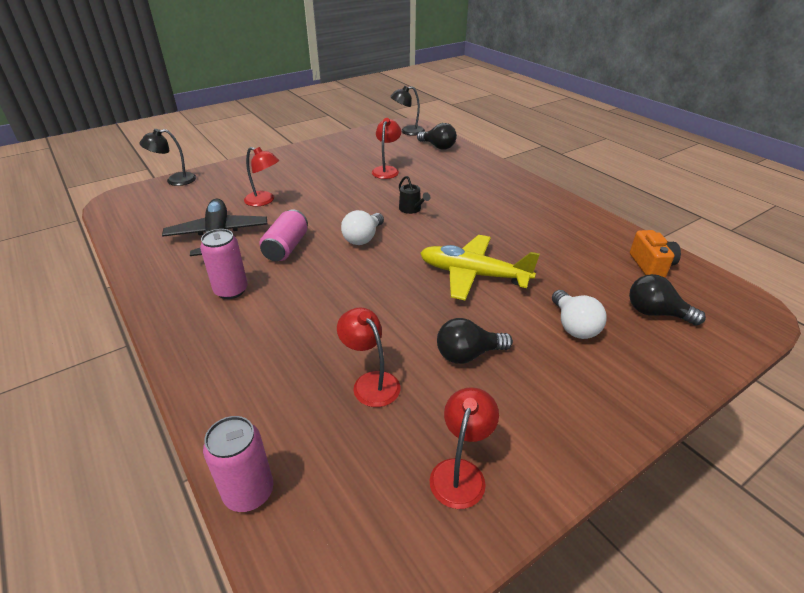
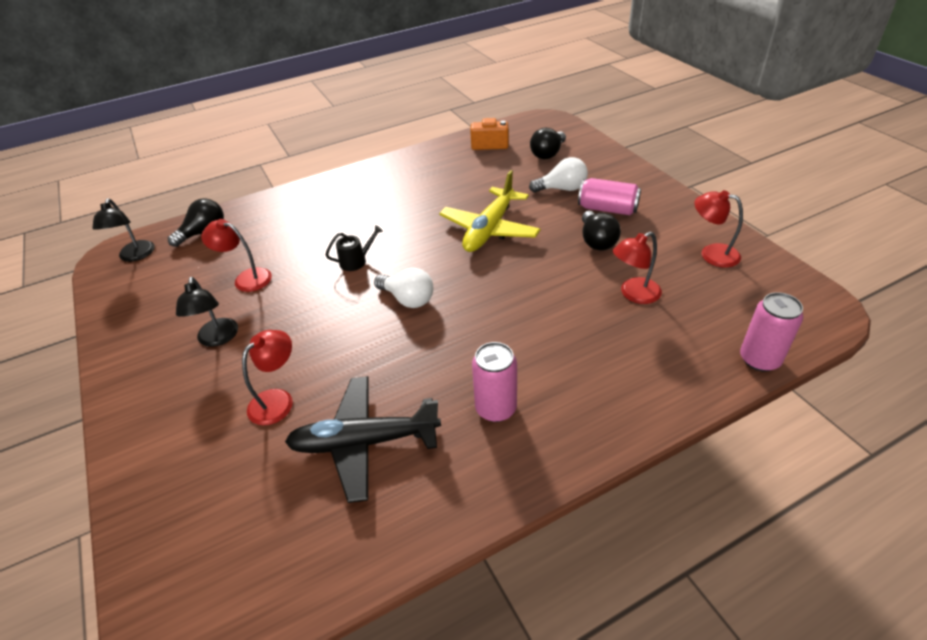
camera: 80 degrees left, 5 degrees up
black lamp [139,129,196,186] -> black lamp moved to [176,277,238,347]
pink can [259,209,308,261] -> pink can moved to [578,178,641,215]

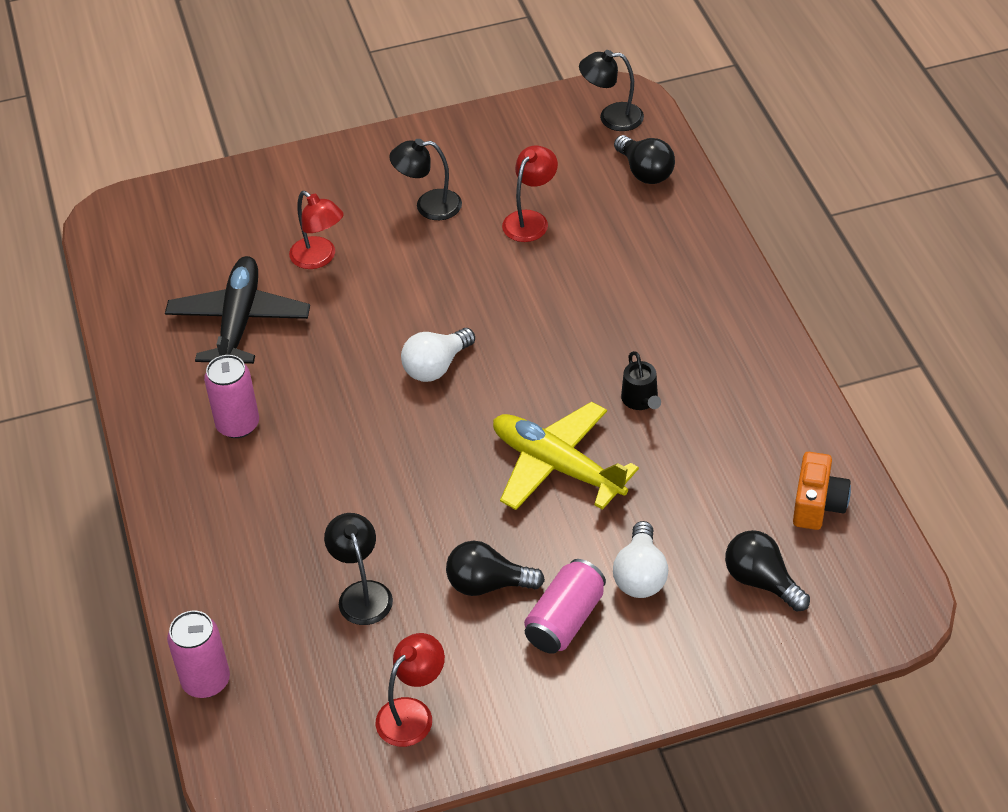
camera: 100 degrees right, 5 degrees up
black watering can [326,225,383,271] -> black watering can moved to [621,351,661,410]
red lamp [613,232,662,304] -> black lamp [324,513,393,625]

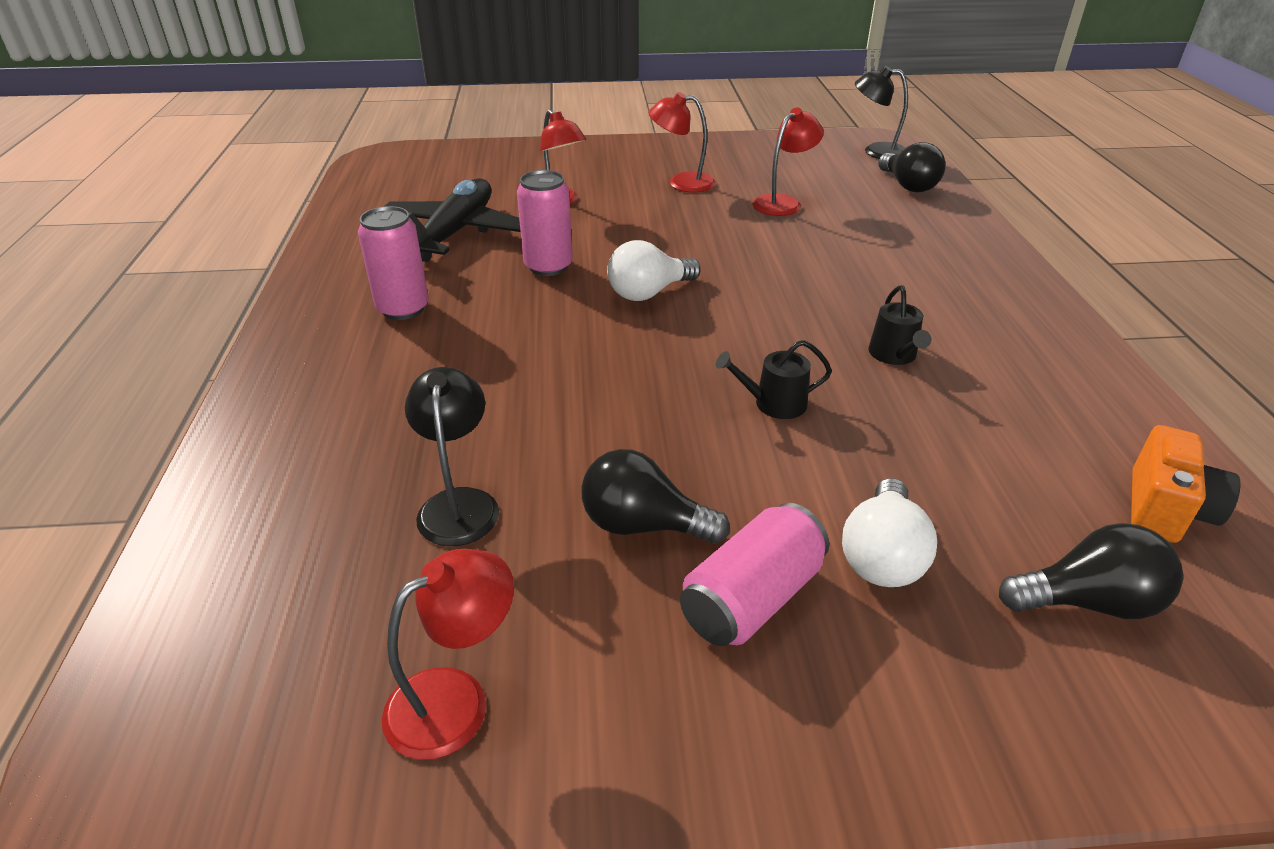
camera: 10 degrees right, 10 degrees down
pink can [167,611,230,698] -> pink can moved to [517,170,573,276]
black lamp [389,139,462,220] -> red lamp [649,92,716,193]
yellow plane [493,401,639,510] -> black watering can [716,340,832,419]
black light bulb [725,530,810,612] -> black light bulb turned 120 degrees clockwise [999,523,1183,619]

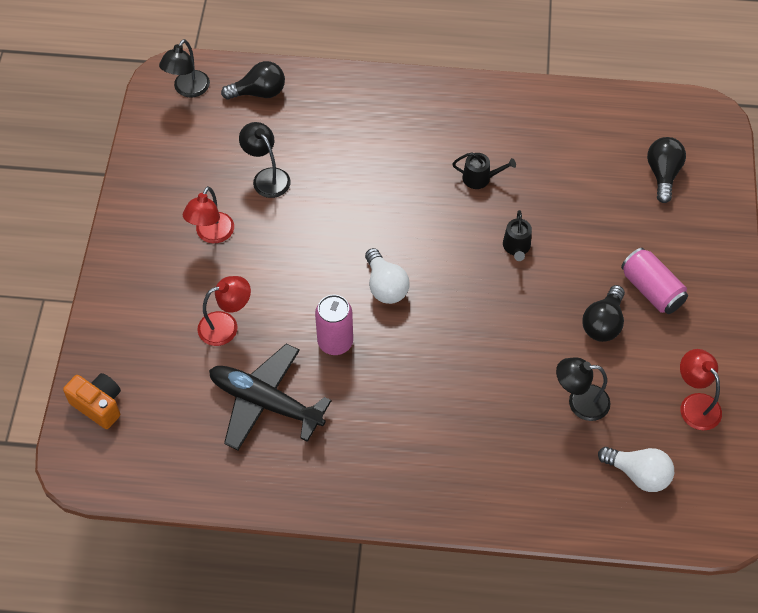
camera: 80 degrees left, 20 degrees up
pink can [358,206,429,320] -> none
red lamp [753,107,824,216] -> black lamp [239,122,291,198]
white light bulb [842,478,937,587] -> white light bulb moved to [598,447,674,492]
orange camera [1131,425,1240,543] -> orange camera moved to [63,373,121,429]

